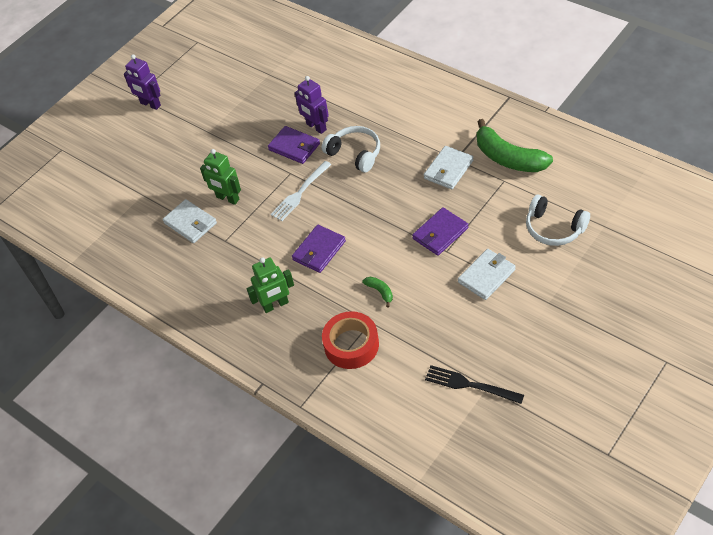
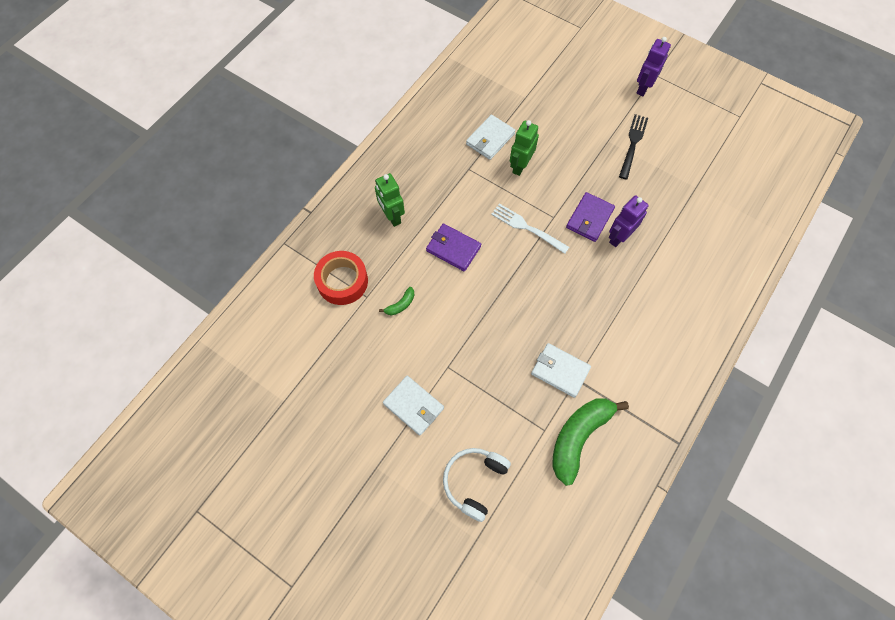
camera: 80 degrees right, 15 degrees up
white headphones [322,126,380,173] -> none
purple wallet [412,207,468,256] -> none
black fork [425,365,524,404] -> black fork moved to [619,114,648,179]

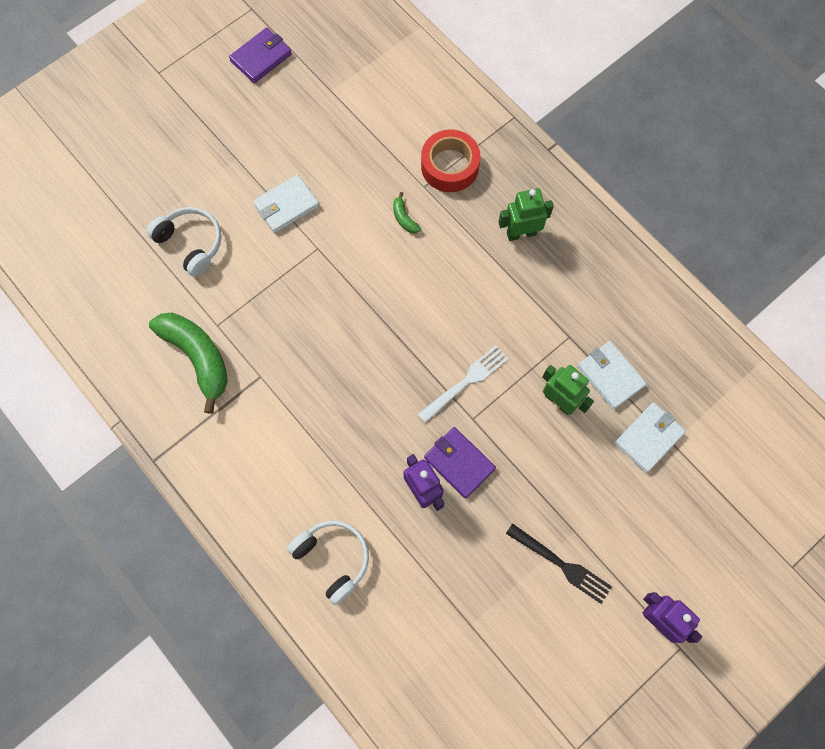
camera: 105 degrees right, 5 degrees up
purple wallet [426,223,481,271] -> purple wallet moved to [229,28,292,83]
white wallet [531,343,591,398] -> white wallet moved to [614,402,686,473]
none -> white headphones [287,520,369,605]

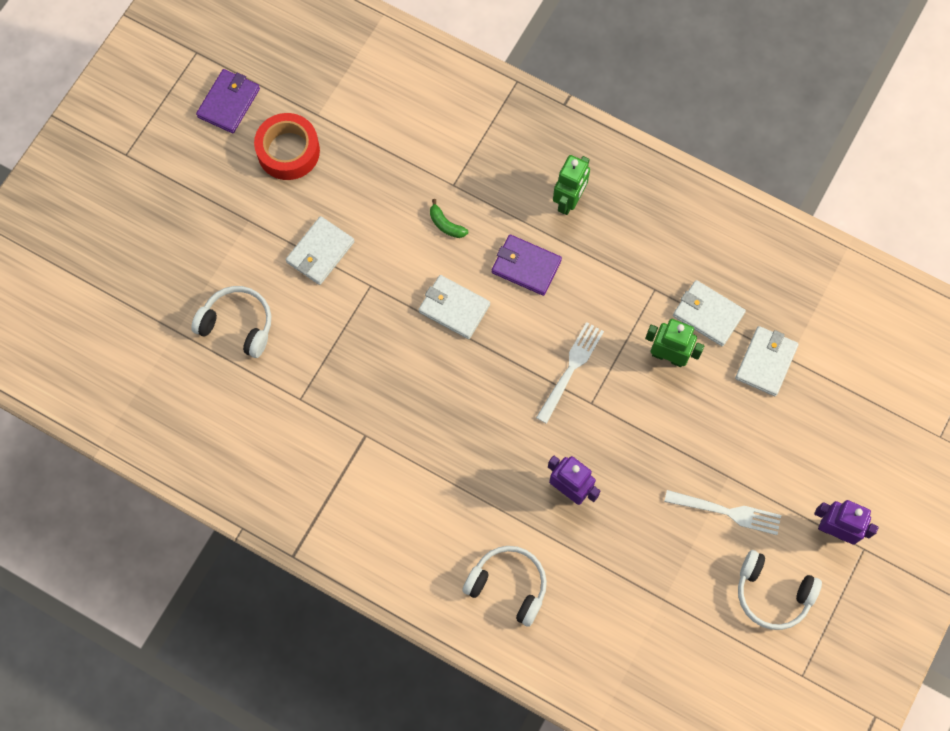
camera: 20 degrees left, 0 degrees up
green banana [149,313,228,414] -> none
red tape [421,130,480,192] -> red tape moved to [254,113,320,180]
purple wallet [424,427,496,498] -> purple wallet moved to [492,235,562,296]
green robot [498,188,554,241] -> green robot turned 150 degrees clockwise [553,155,590,215]
black fork [506,523,612,604] -> white fork [664,490,781,535]
none -> white wallet [418,275,490,339]
none -> white headphones [738,550,822,630]

